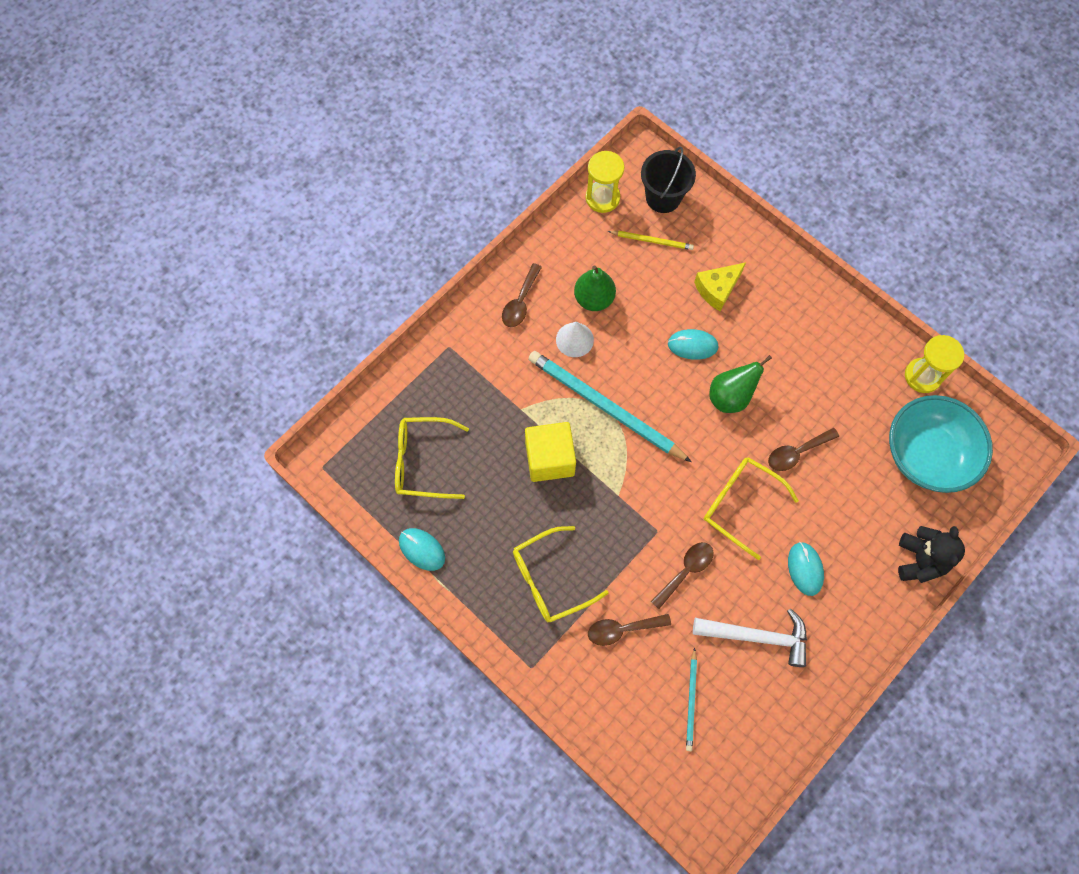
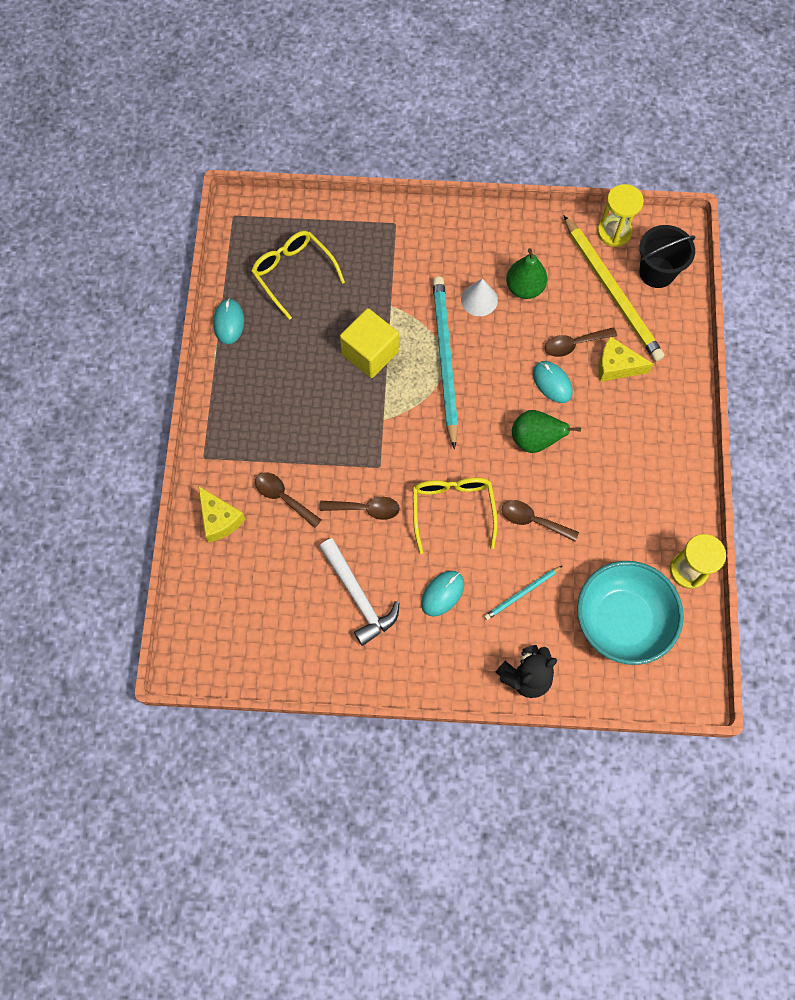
camera: 50 degrees right, 0 degrees up
brown spoon [502,263,542,327] -> brown spoon moved to [545,327,617,357]
yellow glasses [513,526,609,622] -> none
yellow pencil [608,231,694,250] -> yellow pencil [563,215,665,361], size x2.11
turquoise pencil [686,648,697,751] -> turquoise pencil moved to [484,566,562,620]
none -> yellow cheese [198,486,245,542]

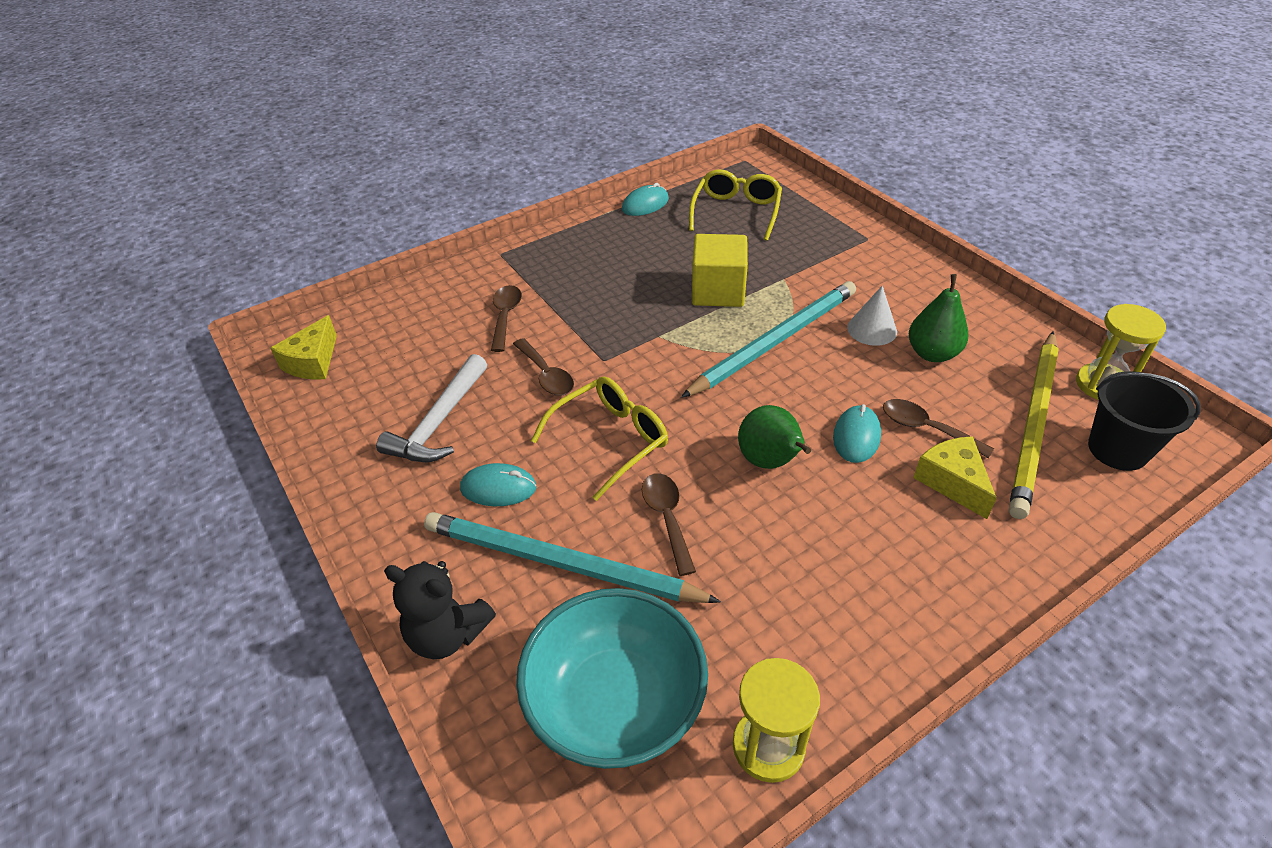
camera: 55 degrees right, 25 degrees down
yellow cheese [198,486,245,542] -> yellow cheese moved to [271,315,337,380]
turquoise pencil [484,566,562,620] -> turquoise pencil [424,512,721,603], size x2.11

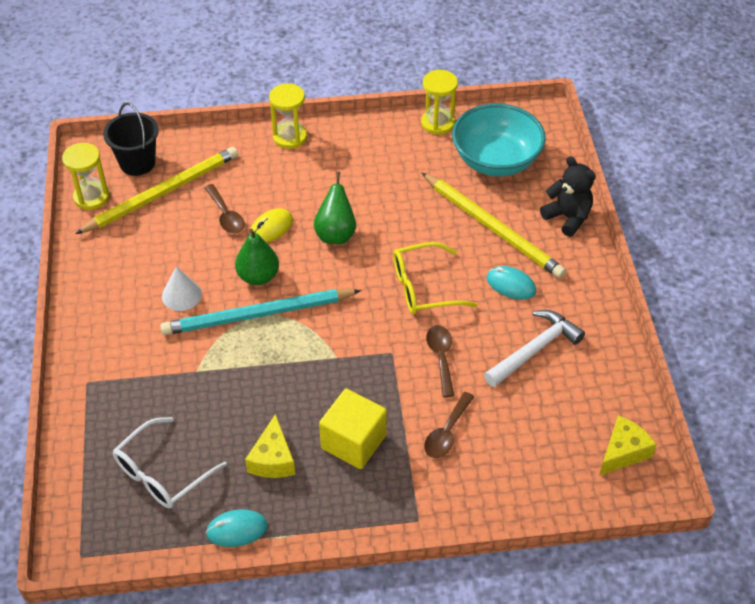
camera: 155 degrees left, 5 degrees up
turquoise pencil [424,512,721,603] -> yellow pencil [422,173,566,278]
brown spoon [642,473,696,576] -> none
yellow glasses [689,169,782,241] -> white glasses [113,417,227,509]
yellow cube [692,234,748,307] -> yellow cube moved to [319,389,387,469]
turquoise mouse [833,404,881,463] -> yellow mouse [249,208,293,243]
green pear [909,274,968,362] -> green pear moved to [235,229,279,285]
yellow cheese [913,436,997,519] -> yellow cheese moved to [245,414,295,478]
none -> yellow hourglass [269,83,307,149]

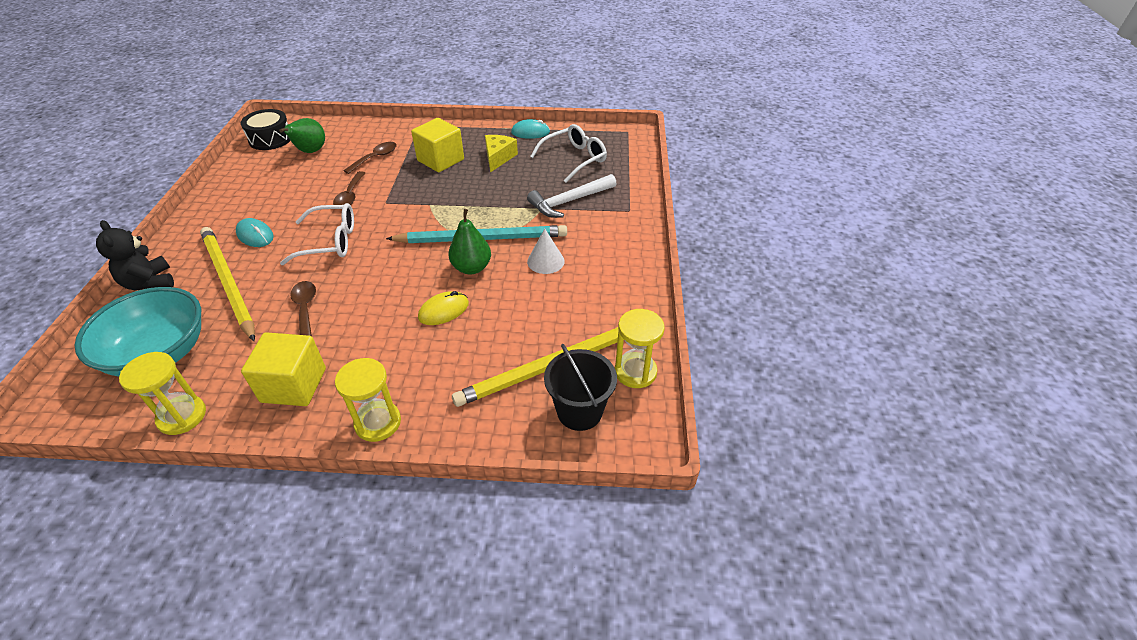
camera: 170 degrees left, 5 degrees down
brown spoon [204,184,245,234] -> brown spoon moved to [290,281,316,336]
green pear [314,172,356,244] -> green pear moved to [279,118,325,153]
yellow glasses [393,242,478,314] -> white glasses [280,203,354,265]
white hammer [484,310,585,387] -> white hammer moved to [527,174,617,218]
yellow cheese [599,415,657,476] -> black drum [241,109,290,150]
none -> yellow cube [241,332,326,406]

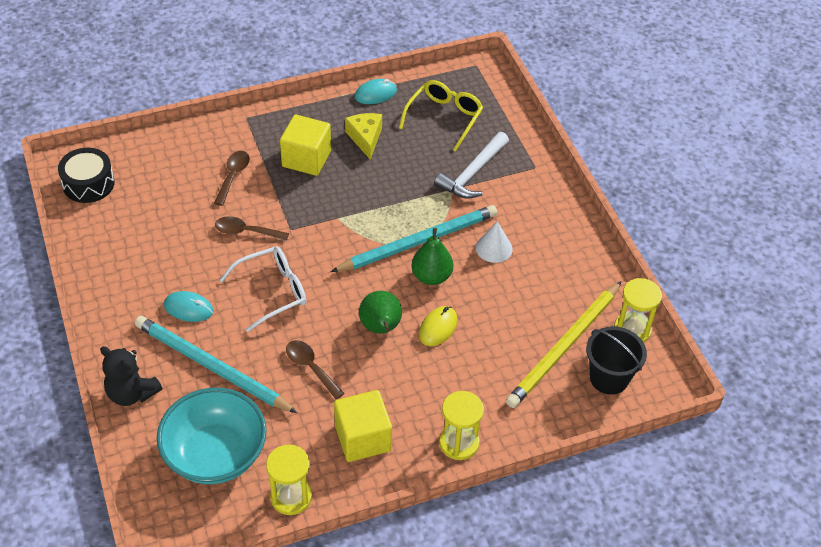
camera: 25 degrees left, 5 degrees up
yellow pencil [200,227,255,341] -> turquoise pencil [135,316,297,413]
green pear [279,118,325,153] -> green pear moved to [359,291,402,334]
brown spoon [333,171,365,205] -> brown spoon turned 120 degrees clockwise [215,216,289,241]
white glasses [530,124,607,183] -> yellow glasses [399,80,483,152]

